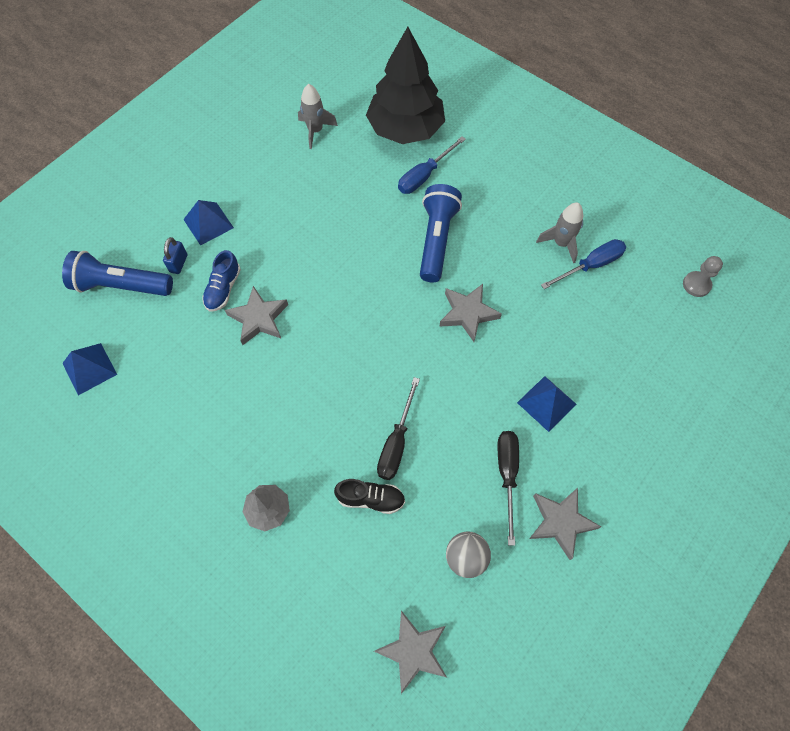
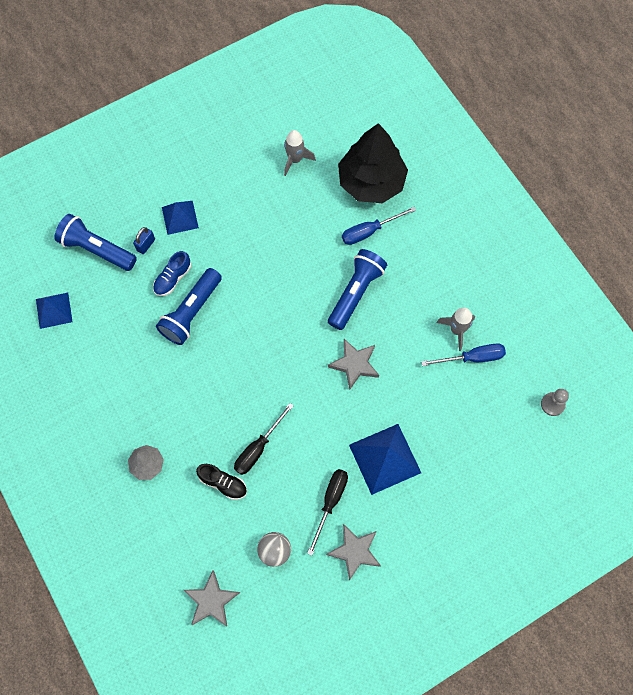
camera: 20 degrees right, 5 degrees up
grey star [225,286,288,345] -> blue flashlight [156,268,222,345]
blue pyramid [517,376,577,432] -> blue pyramid [349,424,421,495], size x1.58

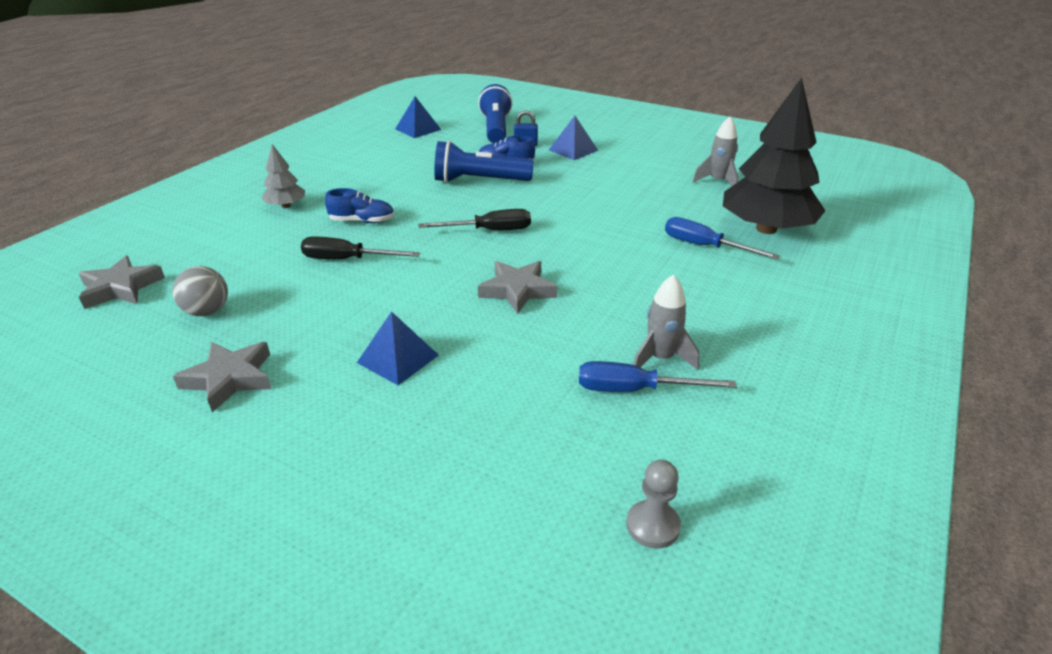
camera: 60 degrees right, 35 degrees down
black shoe [196,464,247,500] -> none
black screwdriver [307,469,348,555] -> black screwdriver moved to [418,209,531,230]
blue flashlight [328,249,387,330] -> none
blue pyramid [349,424,421,495] -> blue pyramid [357,311,439,385], size x0.63
blue screwdriver [421,343,506,366] -> blue screwdriver turned 135 degrees clockwise [579,361,737,392]
none -> blue shoe [325,188,395,223]

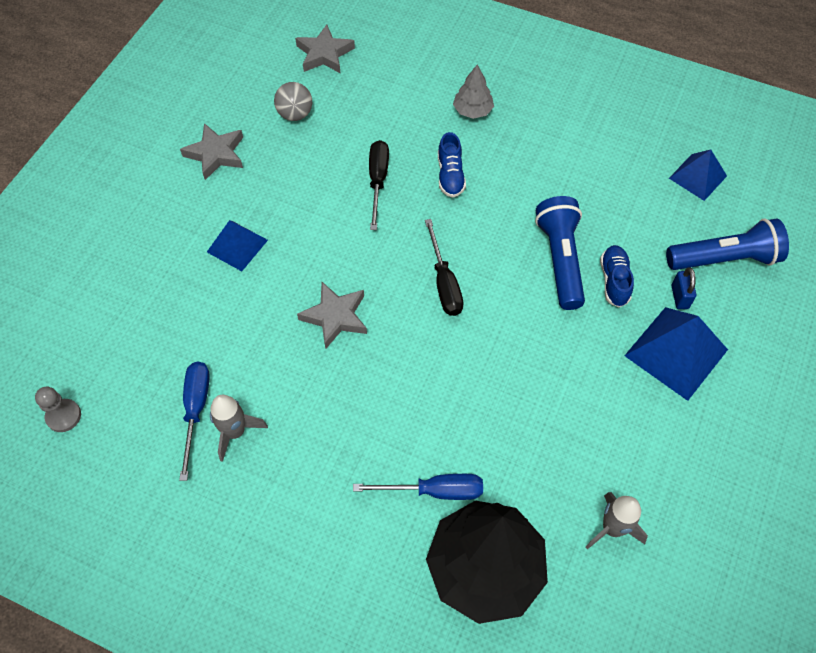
camera: 85 degrees right, 25 degrees up
blue pyramid [549,116,598,160] -> blue pyramid [624,307,728,401], size x1.58
blue screwdriver [665,217,780,260] -> blue screwdriver turned 60 degrees clockwise [353,474,483,500]

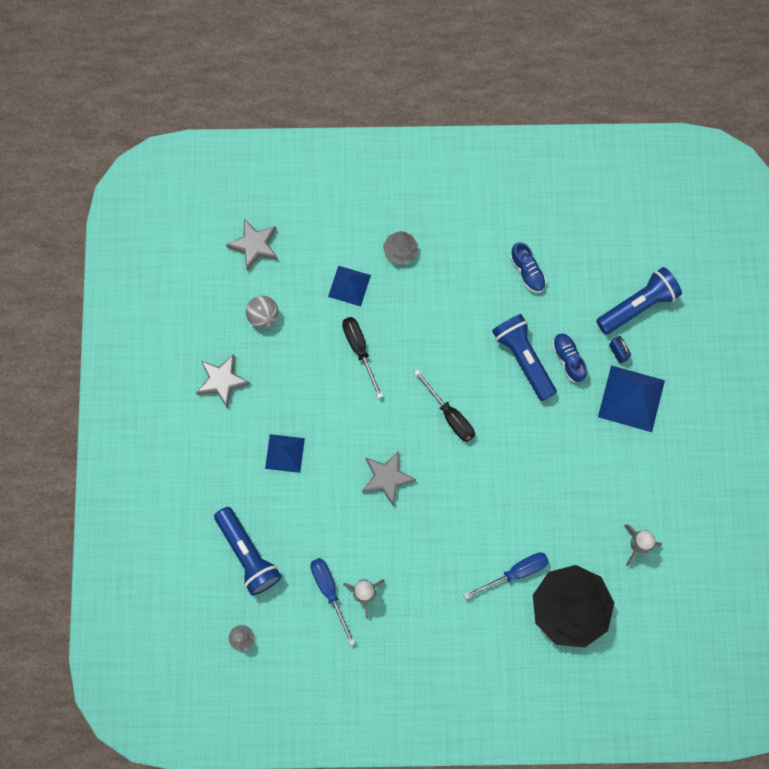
camera: 25 degrees left, 15 degrees up
blue shoe [438,132,466,198] -> blue shoe moved to [510,242,546,293]
blue pyramid [669,149,727,201] -> blue pyramid moved to [328,266,371,306]
none -> blue flashlight [214,507,282,596]

